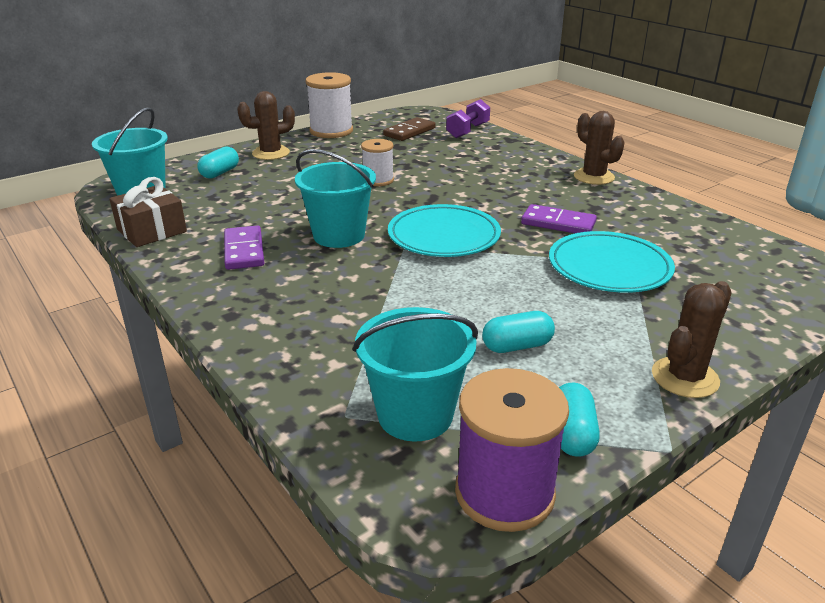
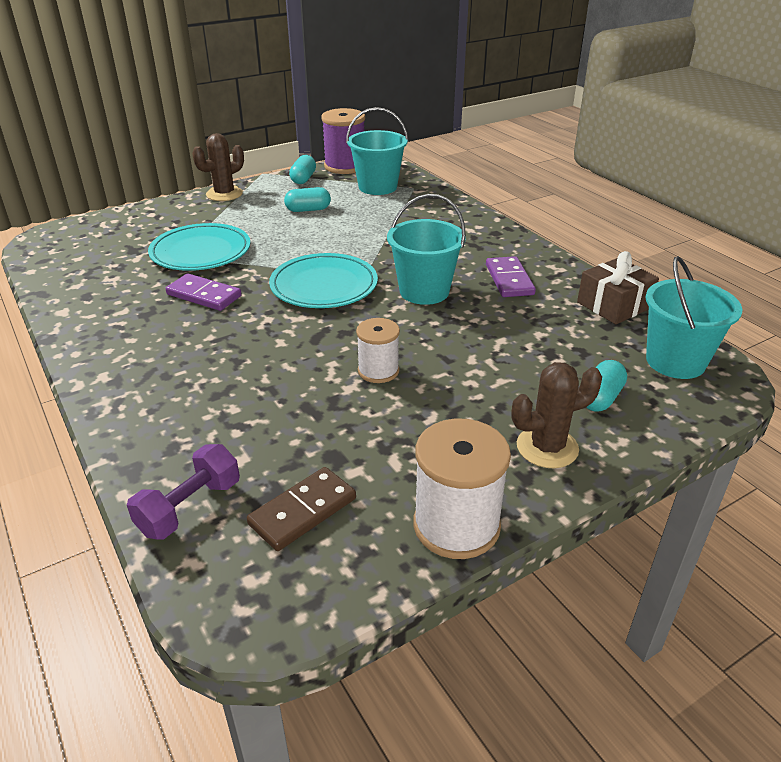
camera: 175 degrees left, 5 degrees up
brown cactus [574,111,625,185] -> none

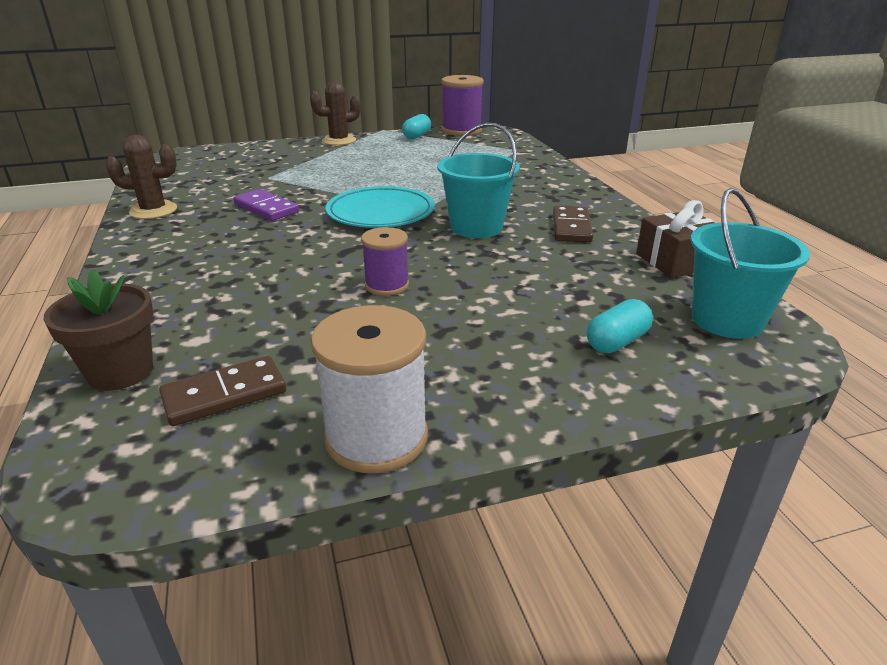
camera: 15 degrees right, 5 degrees down
purple dumbbell [127,444,240,540] -> brown flower pot [44,269,153,391]
turquoise plate [148,223,250,271] -> none
turquoise capsule [284,187,331,212] -> none
turquoise bucket [346,107,409,195] -> none
white spool [356,318,400,383] -> purple spool [361,227,409,296]
purple domino [486,256,536,297] -> brown domino [553,206,593,243]
brown cactus [511,362,602,468] -> brown cactus moved to [105,135,177,219]

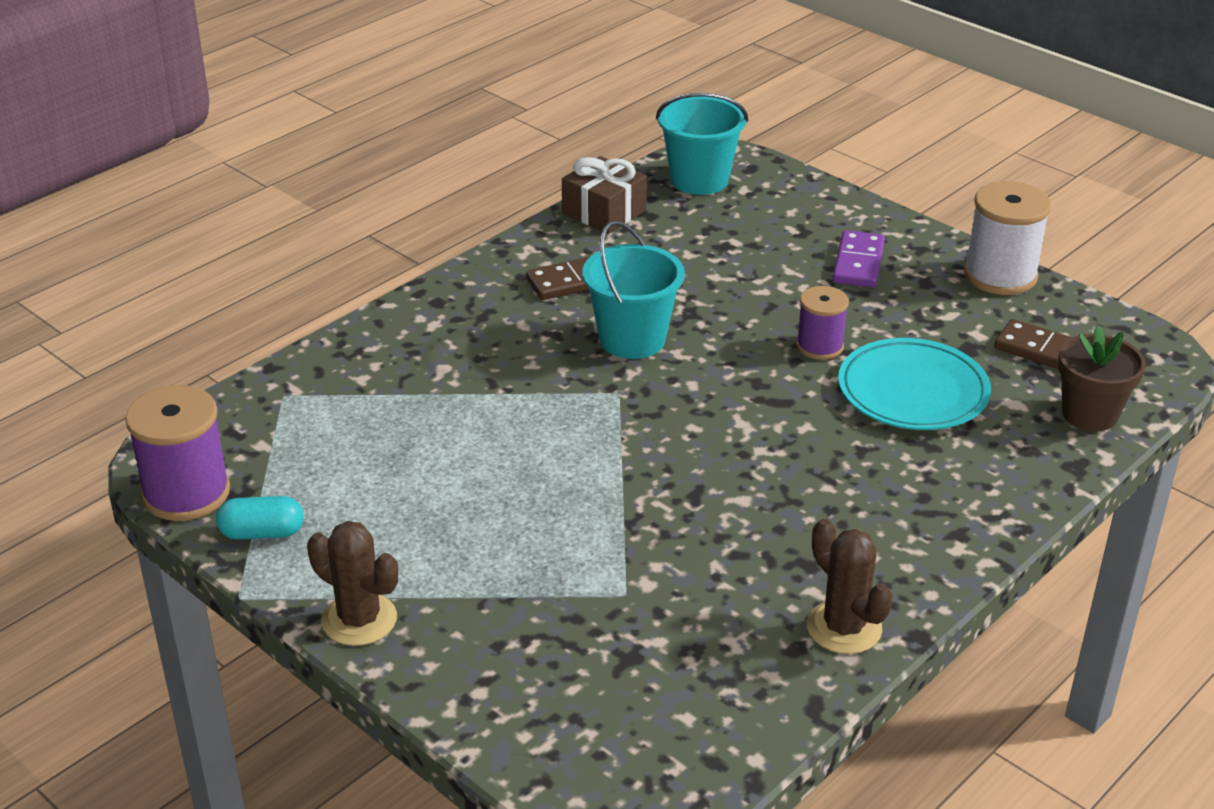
camera: 120 degrees left, 5 degrees up
purple domino [233,189,299,221] -> purple domino moved to [833,230,885,288]
turquoise plate [325,186,435,228] -> turquoise plate moved to [838,338,991,430]
turquoise capsule [587,299,653,353] -> none

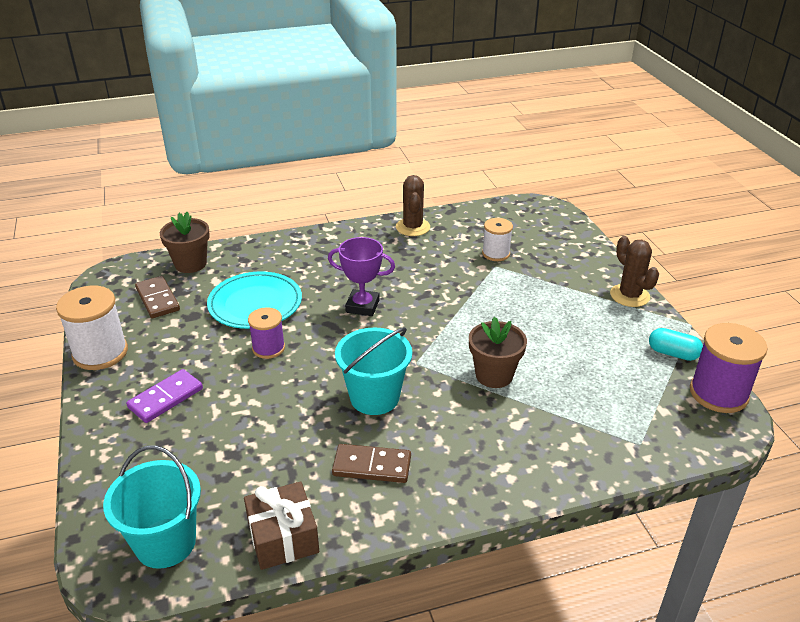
camera: 150 degrees left, 0 degrees up
none -> purple trophy [328,237,395,316]
none -> brown flower pot [469,317,527,388]
none -> white spool [482,218,513,261]

